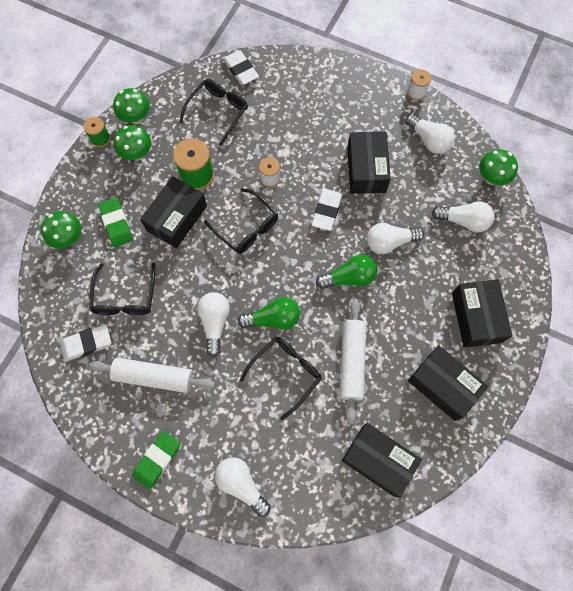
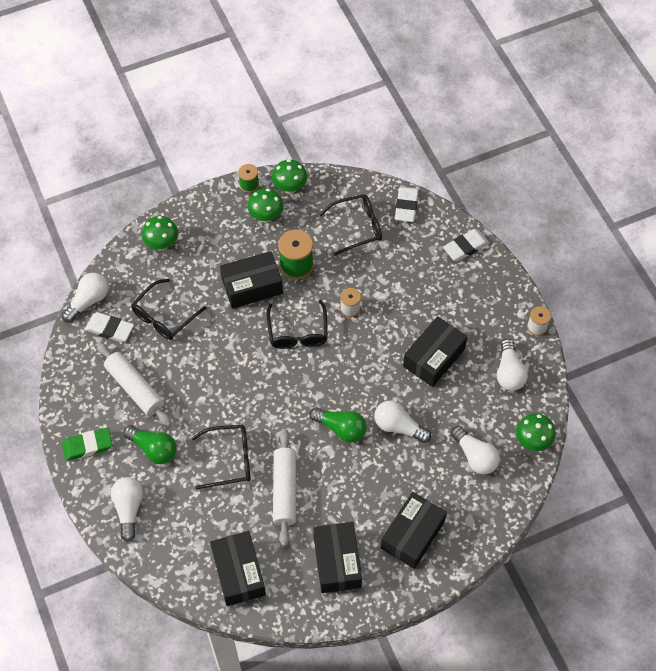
camera: 40 degrees right, 10 degrees down
green eraser [99,198,133,247] -> none
white light bulb [197,292,230,357] -> white light bulb moved to [62,273,108,323]
green light bulb [237,297,300,330] -> green light bulb moved to [123,425,177,464]
white eraser [312,189,342,231] -> white eraser moved to [443,229,489,261]
white rolling pin [340,299,366,425] -> white rolling pin turned 45 degrees counterclockwise [273,429,296,546]

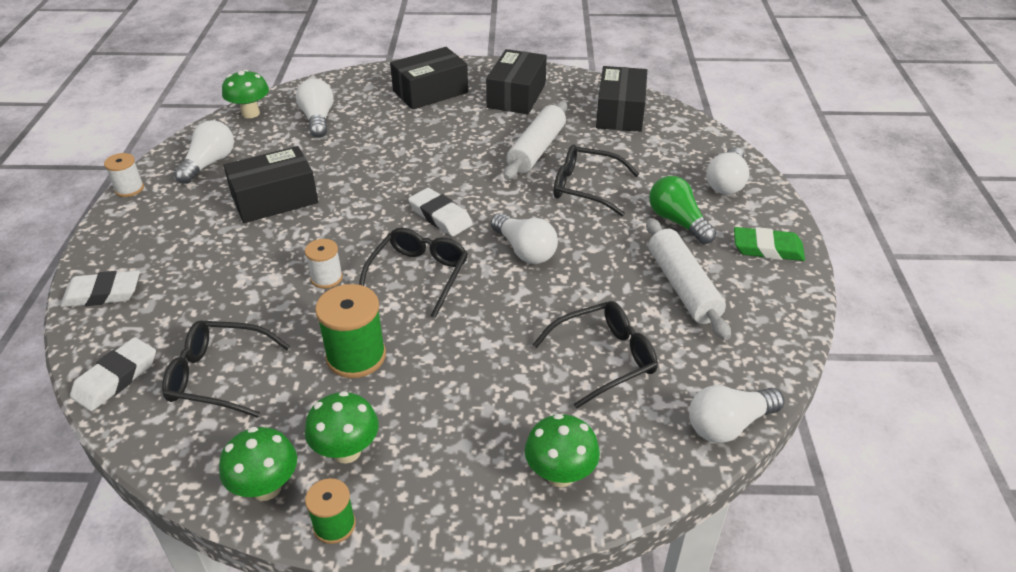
camera: 155 degrees left, 20 degrees down
white eraser [85,312,134,342] -> white eraser moved to [408,188,473,236]
black box [220,251,283,309] -> none
green light bulb [309,407,367,443] -> none
white light bulb [374,401,431,443] -> white light bulb moved to [491,213,558,264]

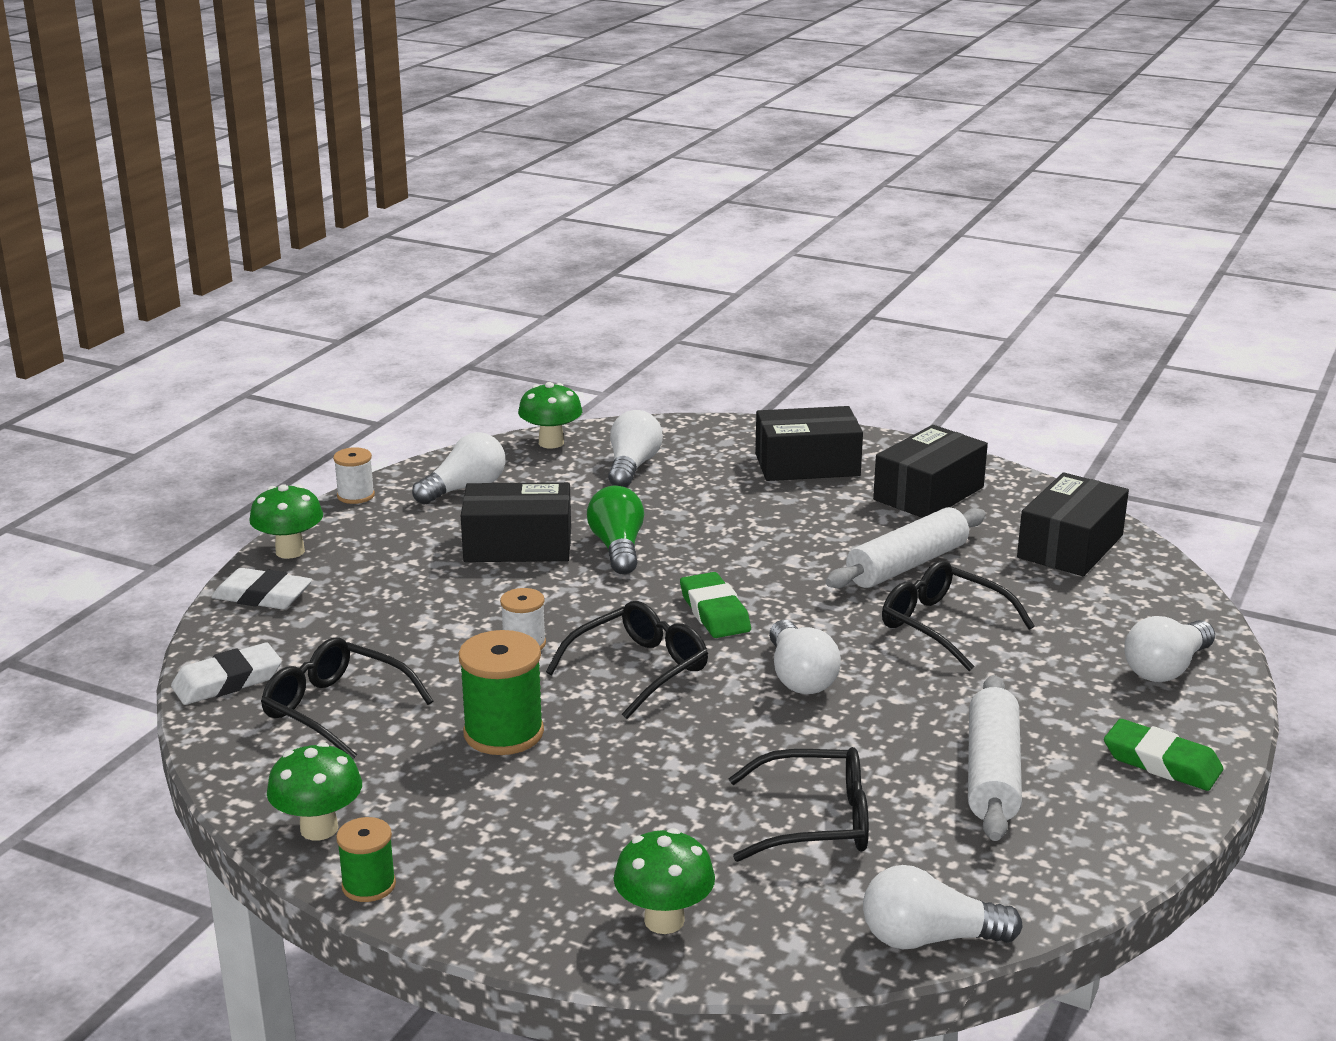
camera: 25 degrees right, 15 degrees down
green mushroom [305,391,379,463] -> green mushroom moved to [249,484,323,559]
white eraser [408,188,473,236] -> green eraser [680,572,751,638]
green light bulb [649,176,716,244] -> green light bulb moved to [587,486,644,575]

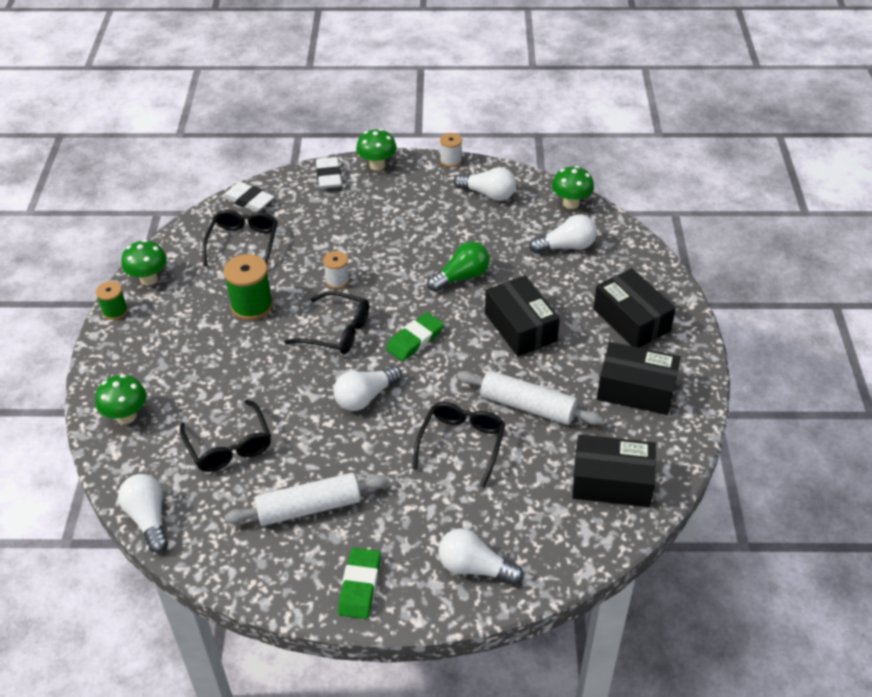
camera: 65 degrees right, 20 degrees up
black box [461,482,571,562] -> black box moved to [485,275,560,357]

